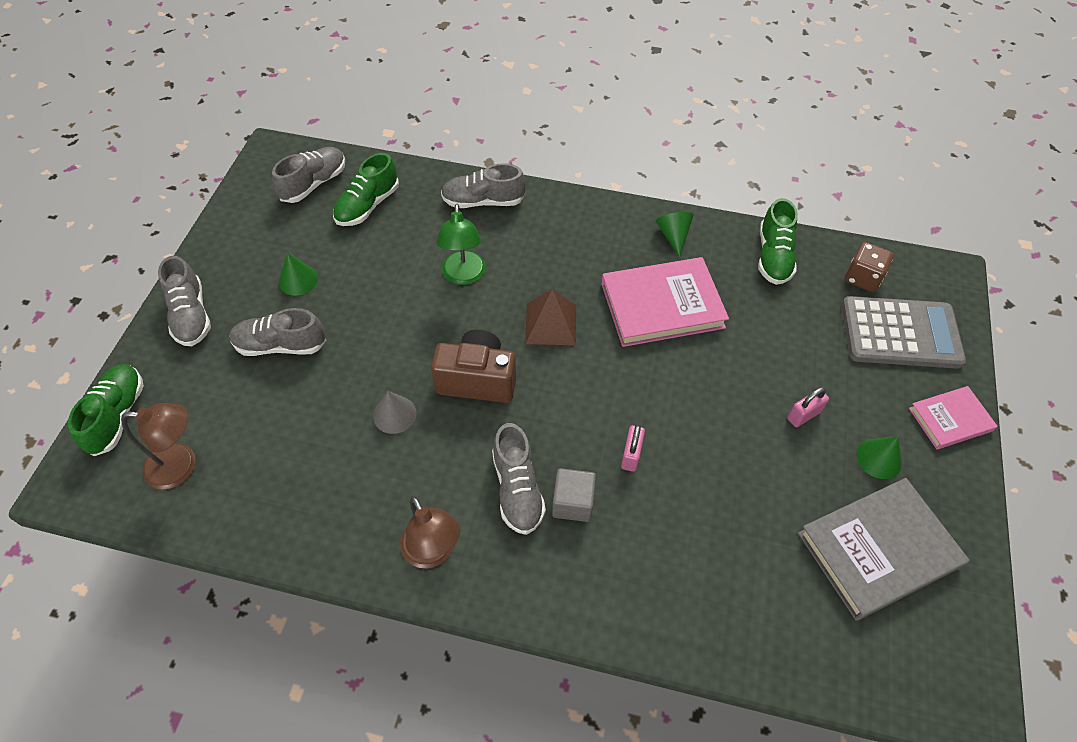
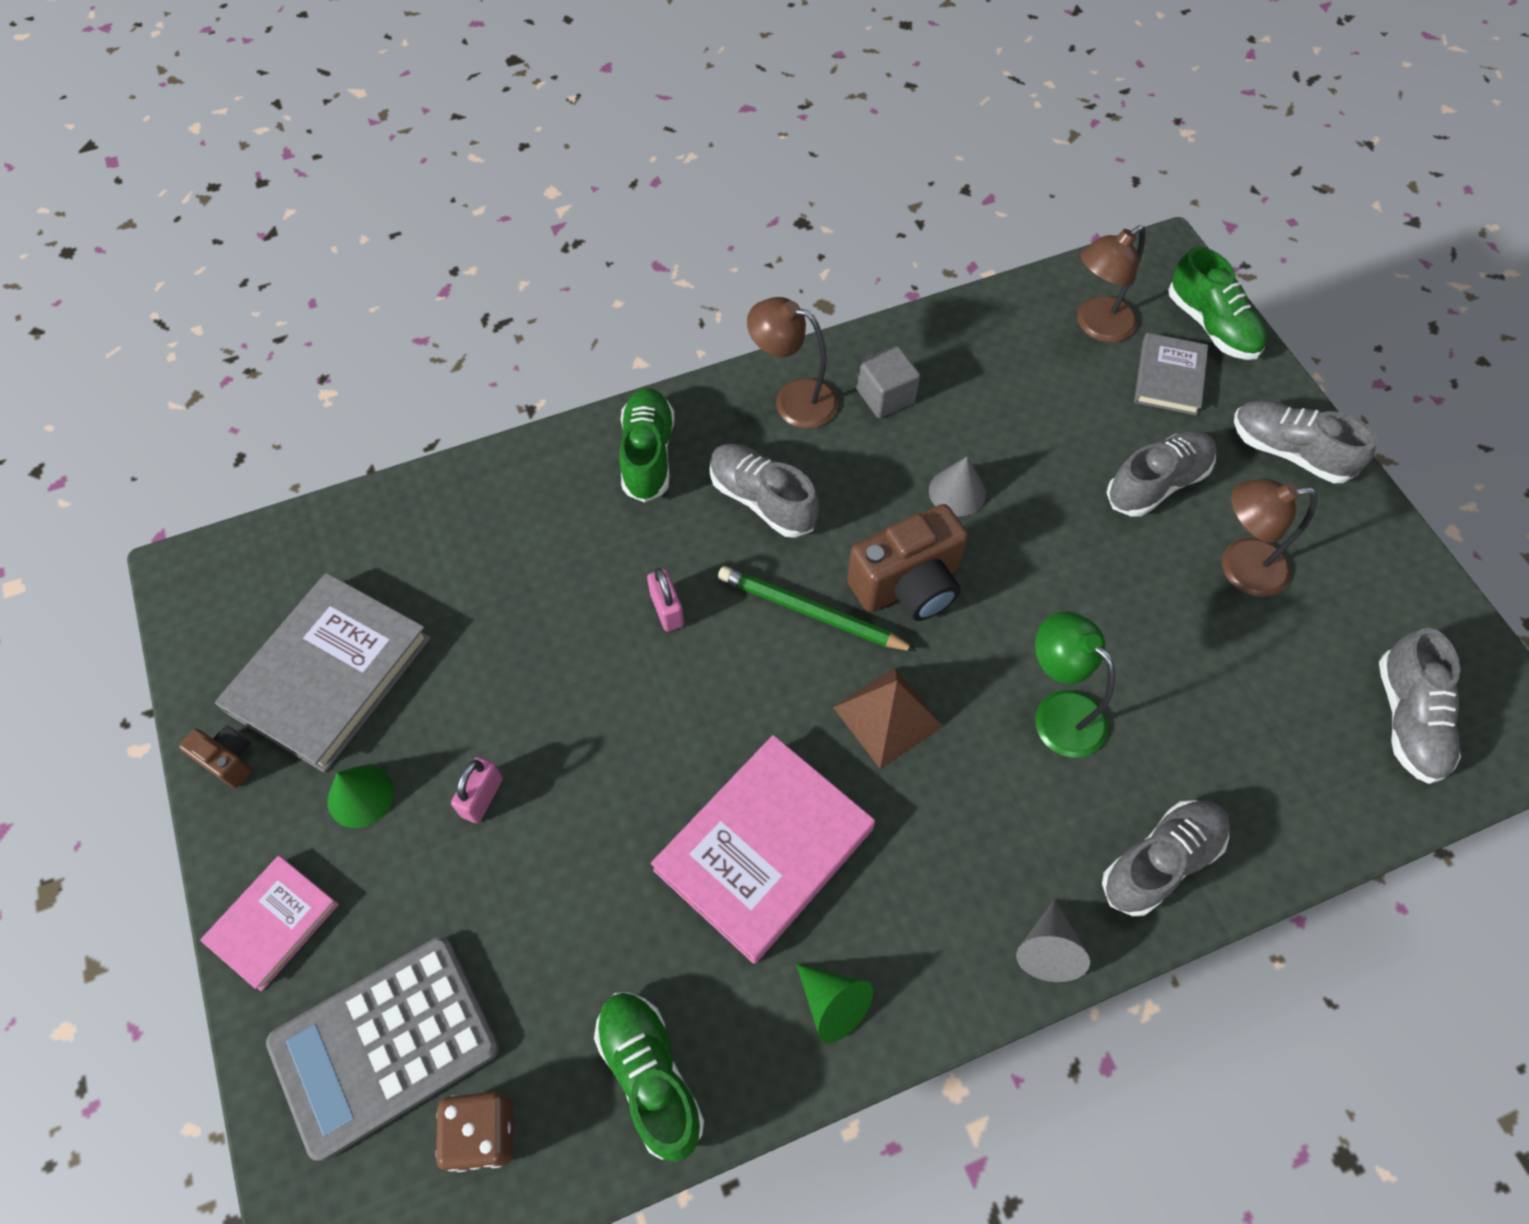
camera: 145 degrees right, 5 degrees up
green cone [279,253,318,296] -> brown lamp [1222,479,1318,597]
green shoe [333,153,399,226] -> green shoe moved to [619,388,675,502]
grey cube [552,468,596,522] -> grey cube moved to [856,345,920,418]
none -> brown camera [179,725,252,788]
none -> green pencil [718,566,917,651]
none -> grey cone [1016,899,1090,982]
none -> grey book [1134,333,1208,416]

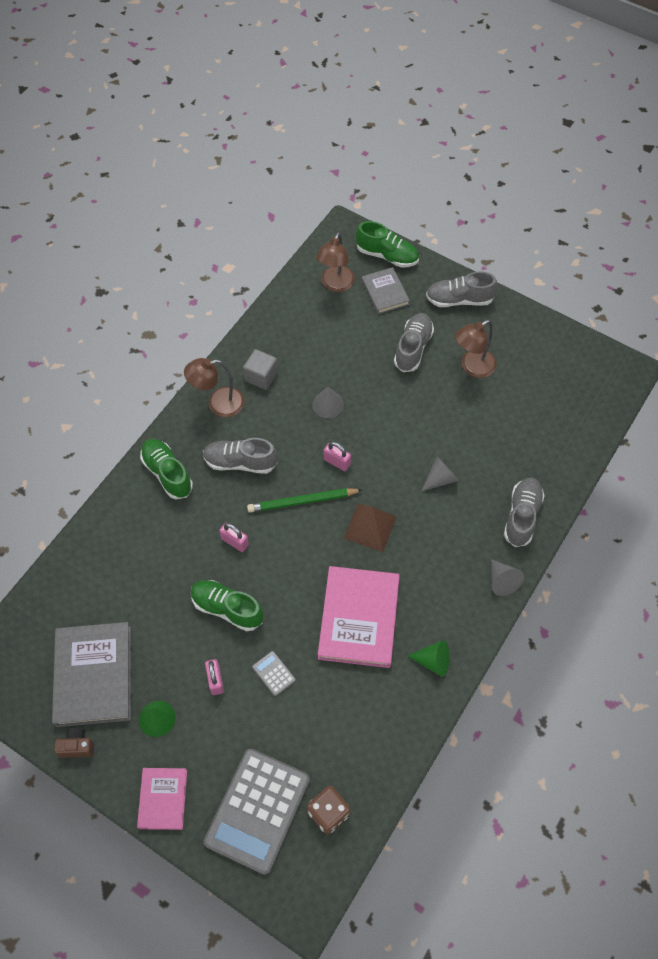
camera: 35 degrees left, 0 degrees up
green shoe [594,992,704,1162] -> green shoe moved to [191,580,264,631]
brown camera [847,504,968,621] -> pink padlock [324,442,351,471]
green lamp [1035,611,1115,758] -> grey cone [421,456,459,492]
grey shoe [1379,628,1461,784] -> none
none -> grey calculator [252,651,296,696]

